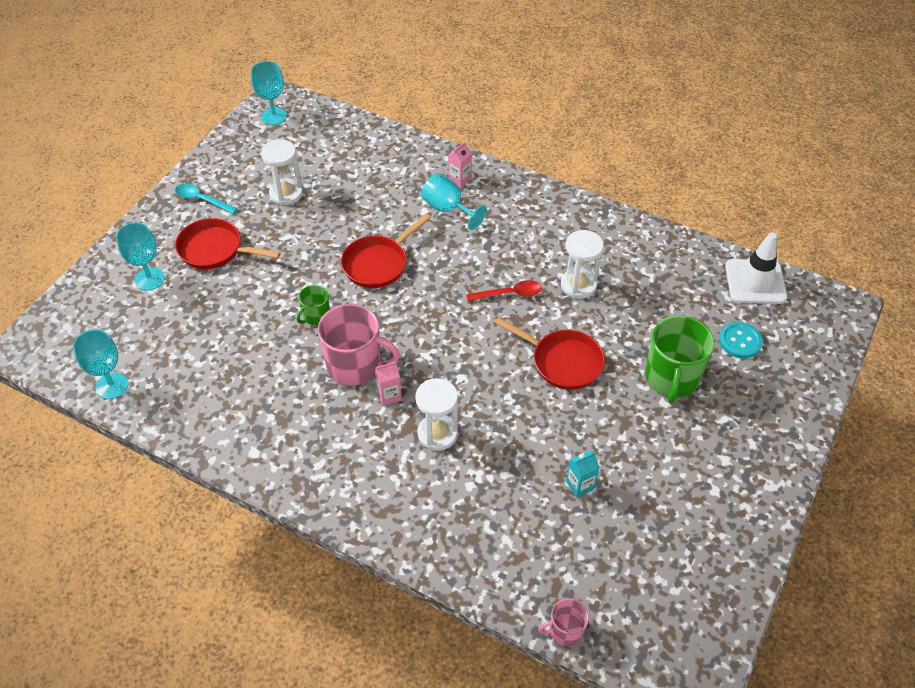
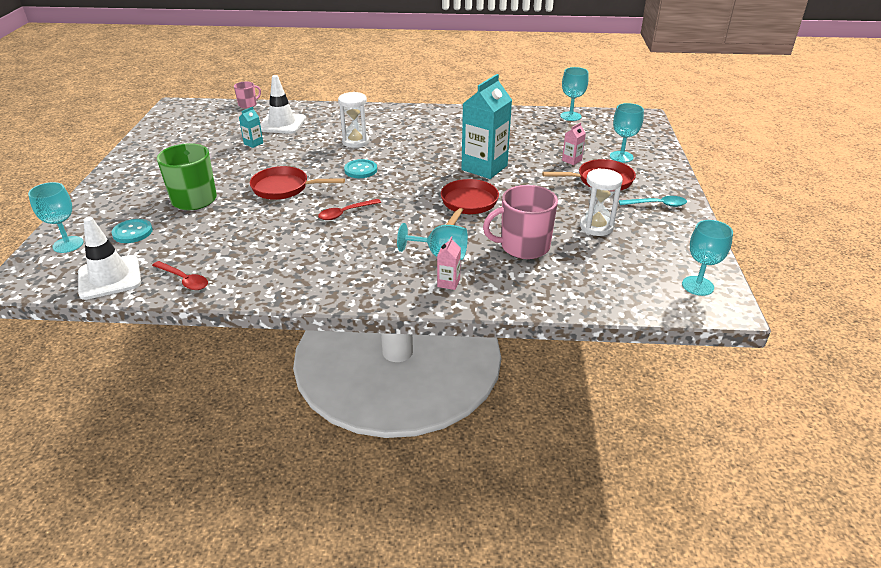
camera: 155 degrees right, 15 degrees down
green mug [297,285,330,325] -> turquoise carton [462,74,512,179]
pink mug [318,304,400,386] -> pink mug moved to [483,185,558,259]
pink carton [374,362,402,406] -> pink carton moved to [562,123,586,165]
white hourglass [561,230,604,299] -> none
none -> turquoise goblet [28,182,83,253]
none -> red spoon [152,261,208,290]
none -> white traffic cone [260,75,306,134]
none -> turquoise button [344,159,377,178]

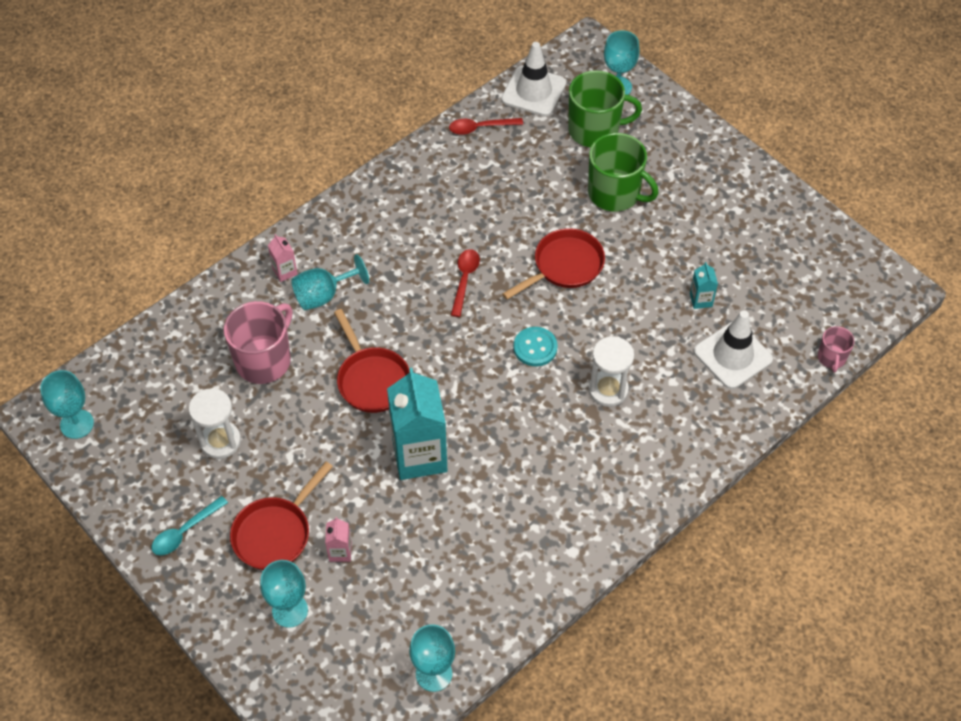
camera: 135 degrees right, 20 degrees up
turquoise button [111,219,153,243] -> green mug [568,70,642,147]

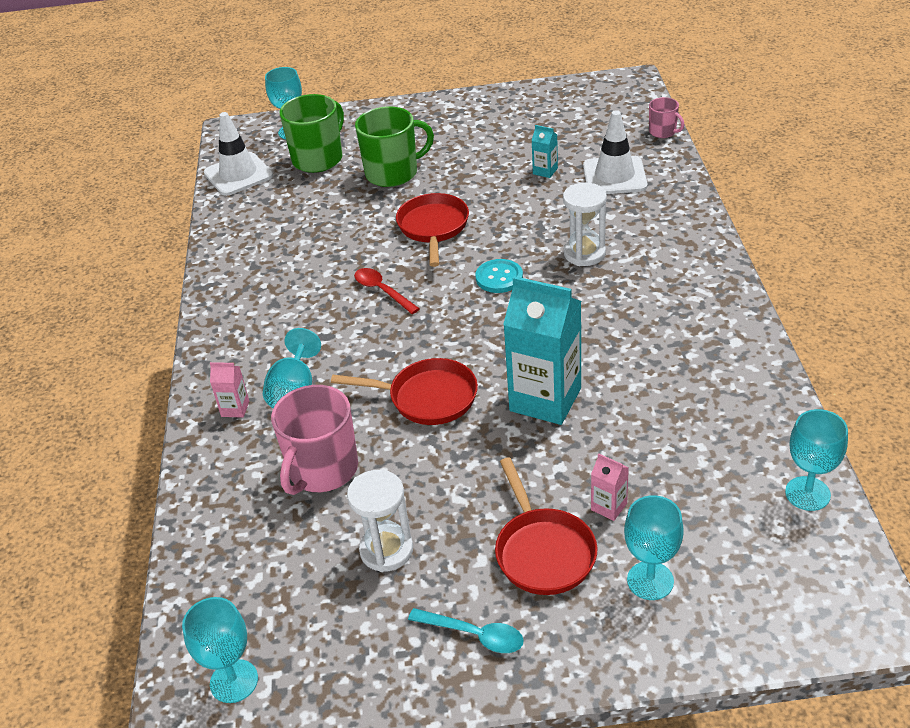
camera: 50 degrees left, 15 degrees down
turquoise spoon [152,496,228,556] -> turquoise spoon turned 60 degrees counterclockwise [408,608,524,653]
pink mug [224,301,292,384] -> pink mug turned 135 degrees counterclockwise [271,385,358,495]
red spoon [449,118,523,135] -> none

